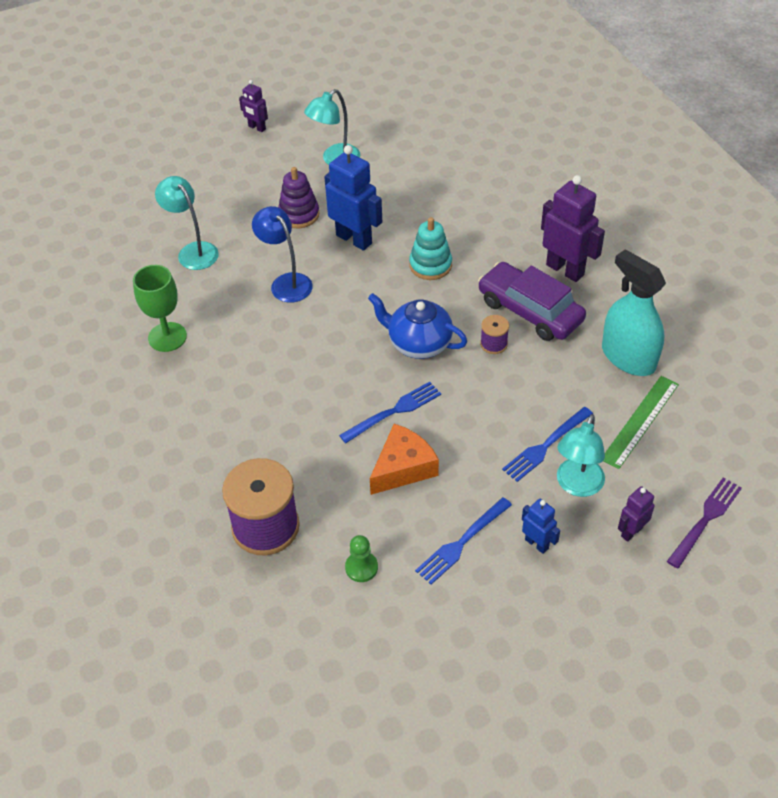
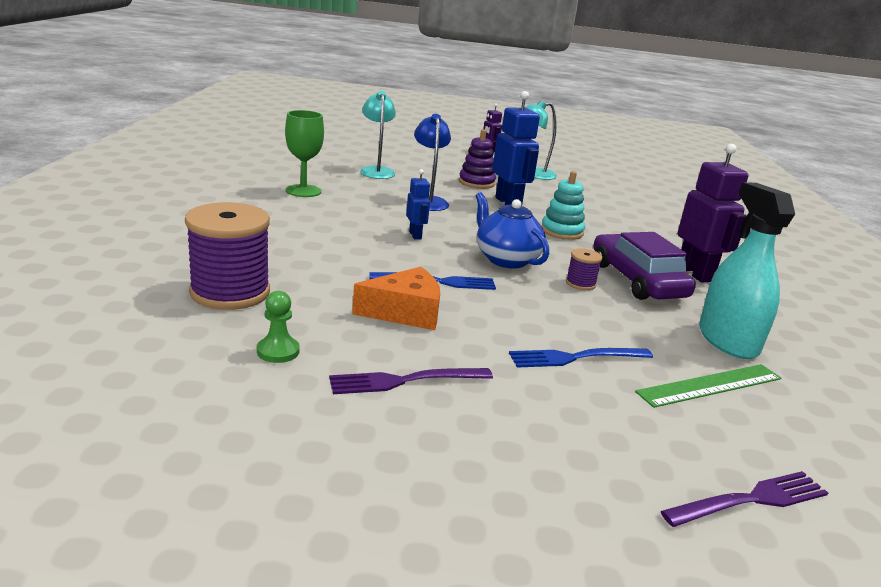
camera: 25 degrees right, 25 degrees down
blue fork [415,497,512,584] -> purple fork [329,368,493,394]
blue robot [522,499,560,554] -> blue robot moved to [406,169,430,240]
turquoise lamp [557,414,605,497] -> none
purple robot [618,486,654,542] -> none

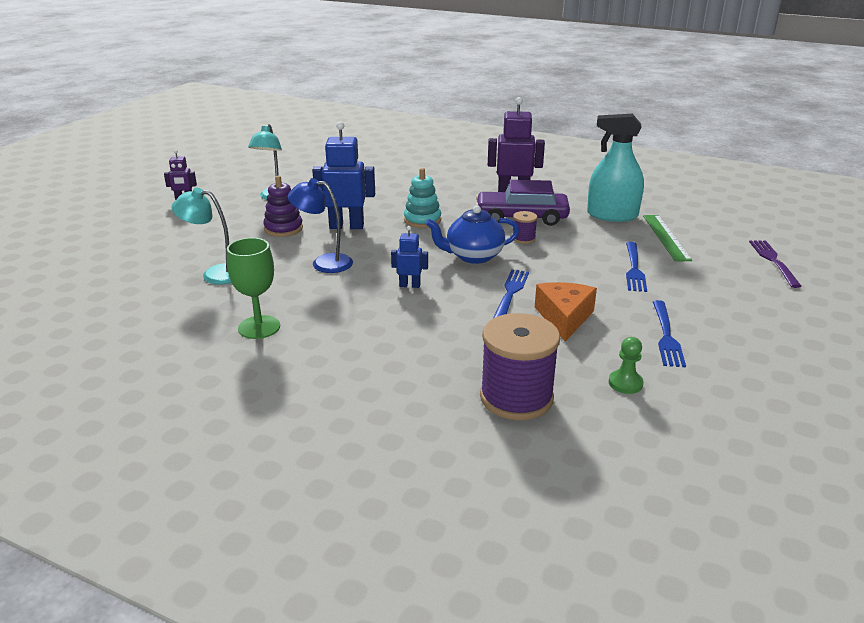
camera: 65 degrees left, 5 degrees up
purple fork [329,368,493,394] -> blue fork [653,300,686,367]

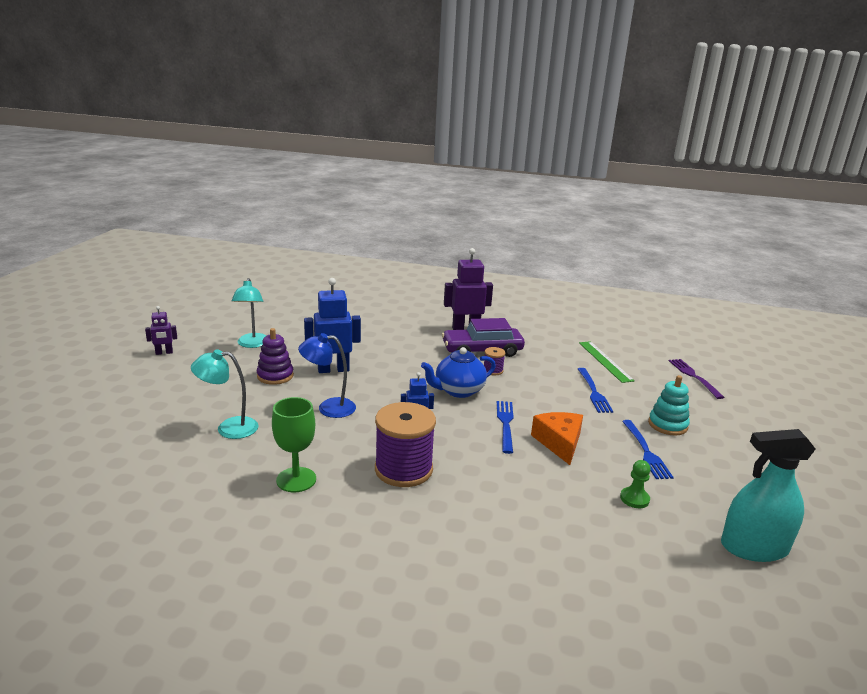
camera: 15 degrees left, 5 degrees down
turquoise stacking toy [404,168,441,228] -> turquoise stacking toy moved to [648,375,690,436]
purple spool [480,313,560,420] -> purple spool moved to [375,402,436,487]
turquoise spray bottle [587,114,644,222] -> turquoise spray bottle moved to [721,429,815,562]

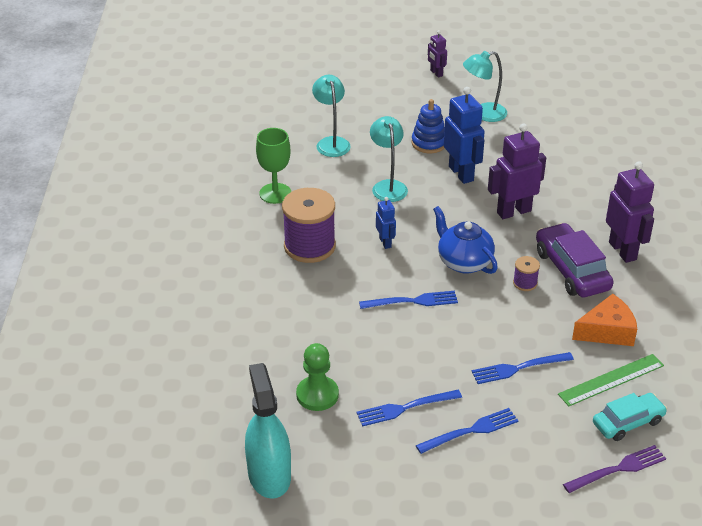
camera: 80 degrees right, 15 degrees up
purple stacking toy [257,328,294,385] -> blue stacking toy [412,99,445,153]
blue lamp [298,333,356,418] -> turquoise lamp [370,116,408,202]
orange cheese [531,412,583,465] -> orange cheese moved to [572,294,637,346]
green pawn [620,460,651,508] -> green pawn [296,343,339,411], size x1.52
turquoise stacking toy [648,375,690,436] -> blue fork [416,408,519,454]
none -> purple robot [488,124,546,219]
none -> turquoise car [593,393,667,441]

